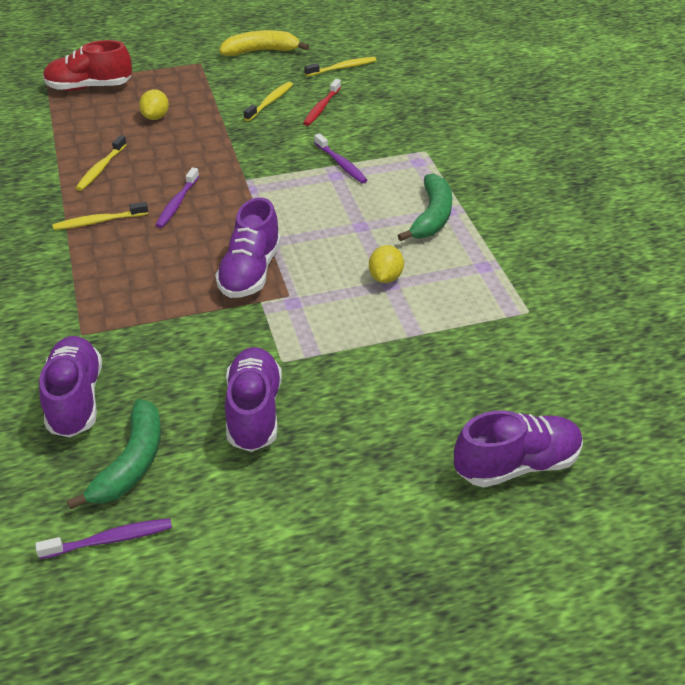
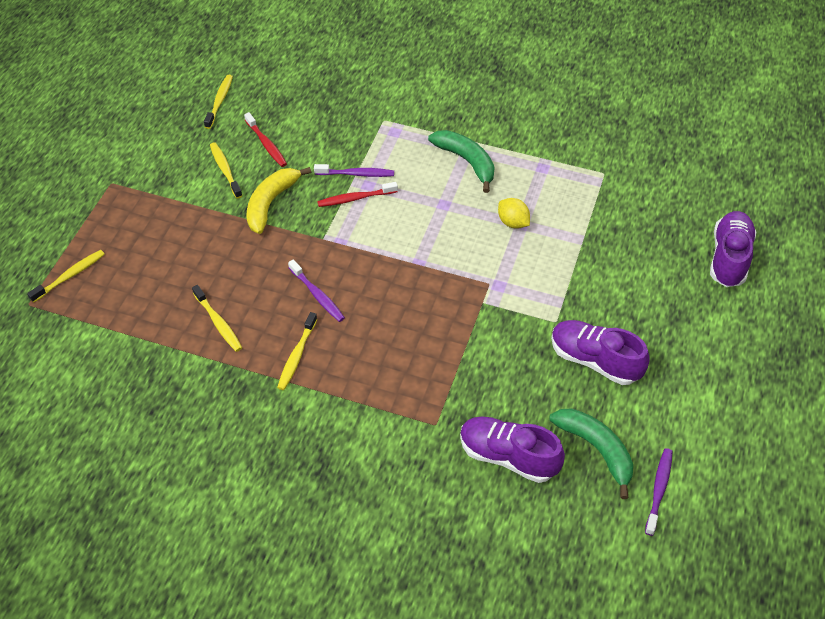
camera: 55 degrees left, 10 degrees up
red shoe [43,40,132,91] -> yellow toothbrush [27,250,105,303]
yellow lemon [139,89,169,120] -> none
purple shoe [215,197,281,298] -> none
yellow banana [219,30,309,56] -> yellow banana moved to [247,167,311,234]
none -> red toothbrush [317,182,398,207]

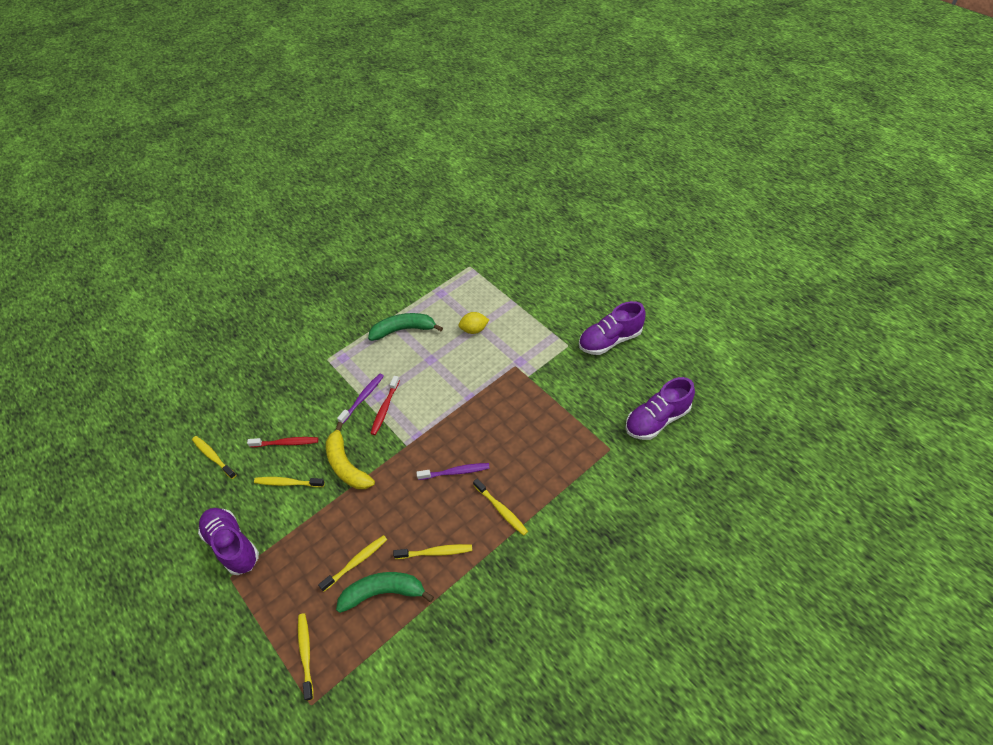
camera: 55 degrees left, 0 degrees up
green banana [549,408,633,499] -> green banana moved to [336,572,434,613]
purple toothbrush [645,448,673,536] -> none
purple shoe [710,211,756,287] -> purple shoe moved to [198,508,259,575]
none -> yellow toothbrush [318,535,387,591]

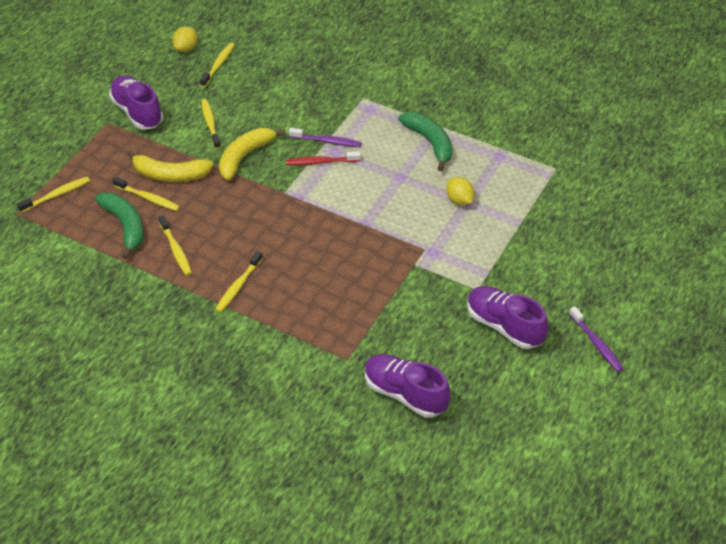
camera: 65 degrees right, 5 degrees down
purple shoe [198,508,259,575] -> purple shoe turned 60 degrees counterclockwise [109,76,163,130]
red toothbrush [247,437,318,447] -> none
purple toothbrush [416,463,490,480] -> purple toothbrush moved to [569,306,624,372]
none -> yellow banana [127,150,214,182]
none -> yellow lemon [172,26,197,52]

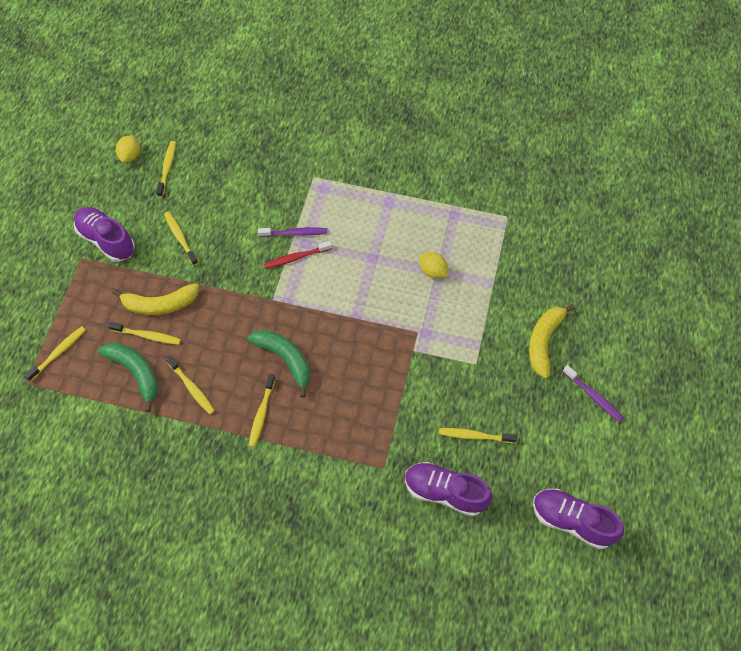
camera: 15 degrees left, 15 degrees up
yellow banana [219,128,286,181] -> yellow banana moved to [529,304,575,378]
green banana [398,112,453,171] -> green banana moved to [247,330,310,397]
purple shoe [467,286,548,349] -> purple shoe moved to [533,489,624,549]
none -> yellow toothbrush [439,428,517,443]

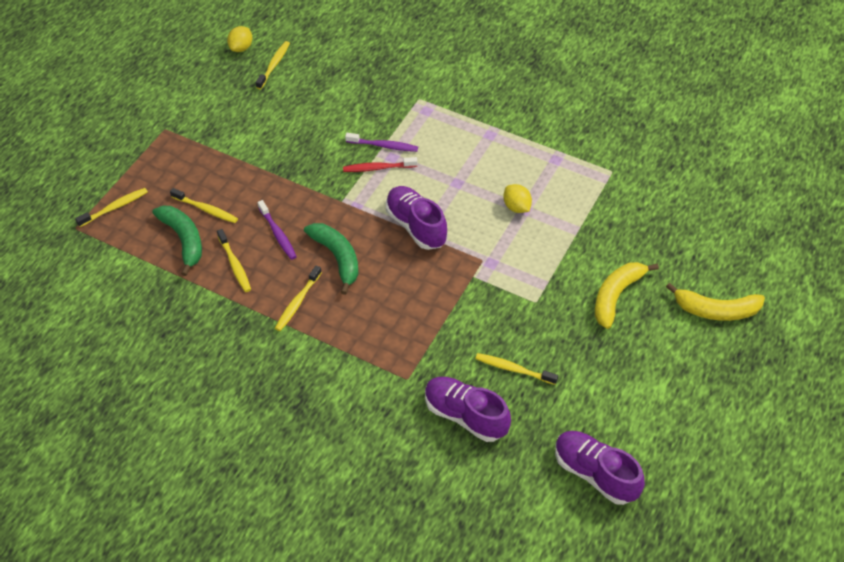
camera: 15 degrees right, 10 degrees down
purple shoe [74,207,135,262] -> purple shoe moved to [386,186,447,250]
yellow banana [112,283,199,315] -> yellow banana moved to [666,283,765,321]
yellow toothbrush [164,211,198,266] -> none
purple toothbrush [563,365,624,422] -> purple toothbrush moved to [257,200,297,260]

